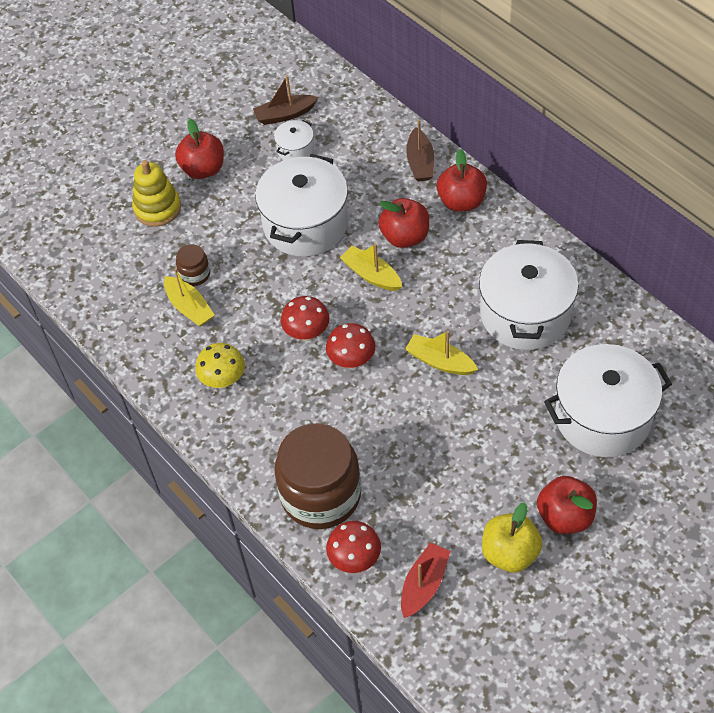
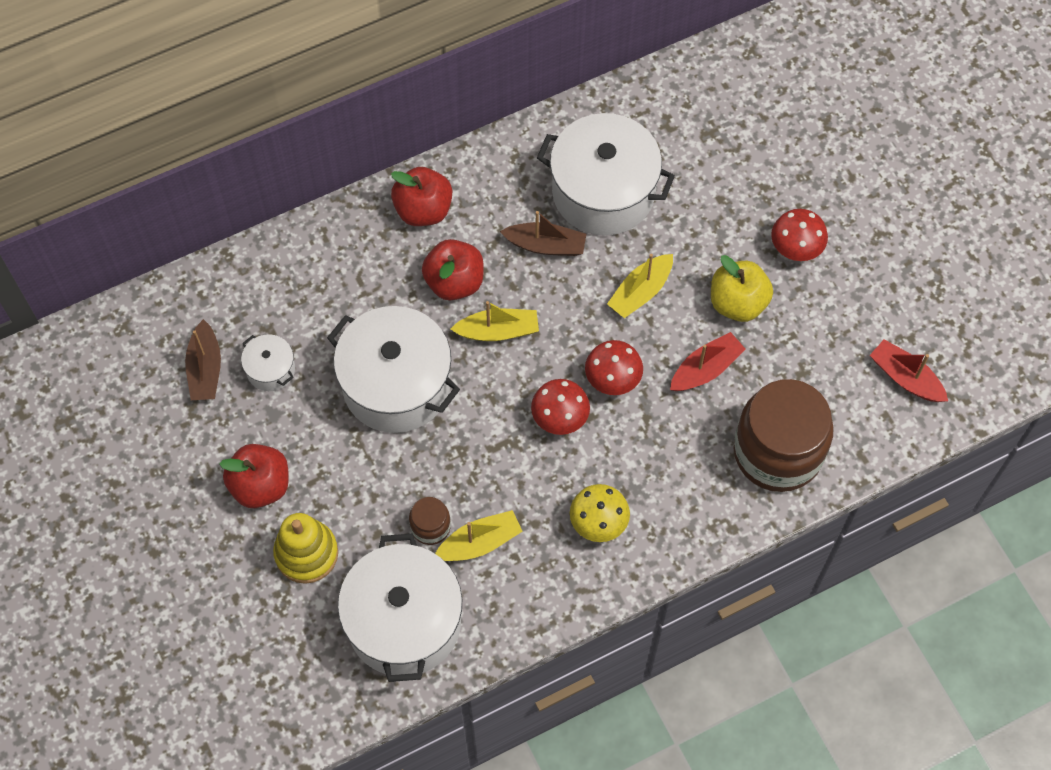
camera: 80 degrees left, 10 degrees up
red mushroom [326,521,381,573] -> red mushroom moved to [771,209,828,261]
yellow boat [340,243,402,291] -> yellow boat turned 150 degrees counterclockwise [451,301,539,341]
brown boat [406,120,434,181] -> brown boat moved to [500,211,586,256]
yellow apple [482,502,543,572] -> yellow apple moved to [711,255,773,322]
red apple [537,476,597,534] -> none
white pot [544,344,672,457] -> white pot moved to [338,534,462,682]
none -> red boat [670,332,746,391]

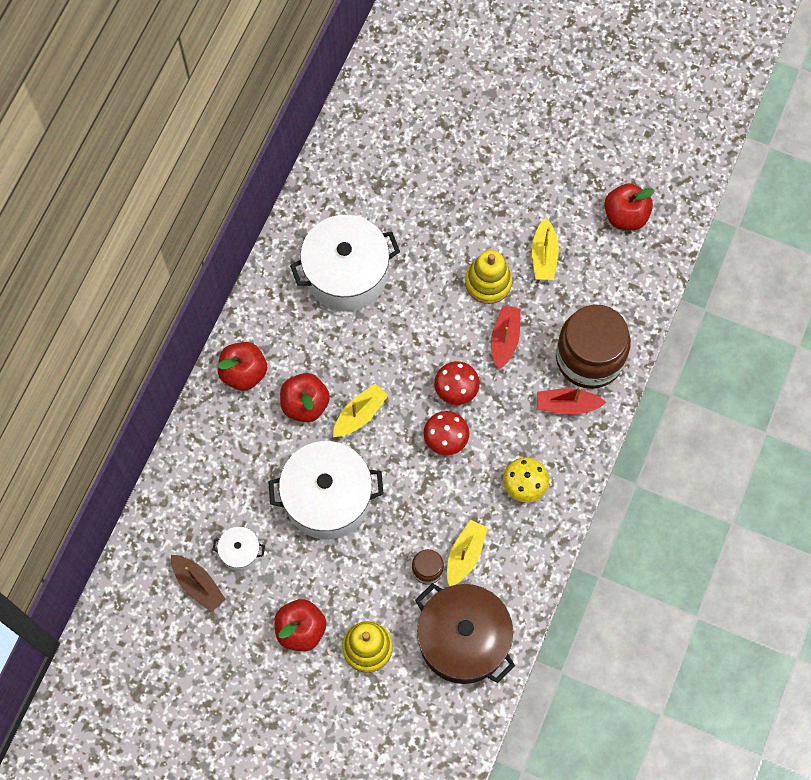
camera: 40 degrees left, 5 degrees up
white pot [338,534,462,682] -> brown pot [415,583,515,684]
brown boat [500,211,586,256] -> none
yellow boat [607,254,673,318] -> yellow boat moved to [532,218,559,280]
yellow apple [711,255,773,322] -> yellow stacking toy [465,250,512,304]
red mushroom [771,209,828,261] -> none
red boat [870,339,948,402] -> red boat moved to [537,387,606,415]
none -> red apple [604,183,655,230]

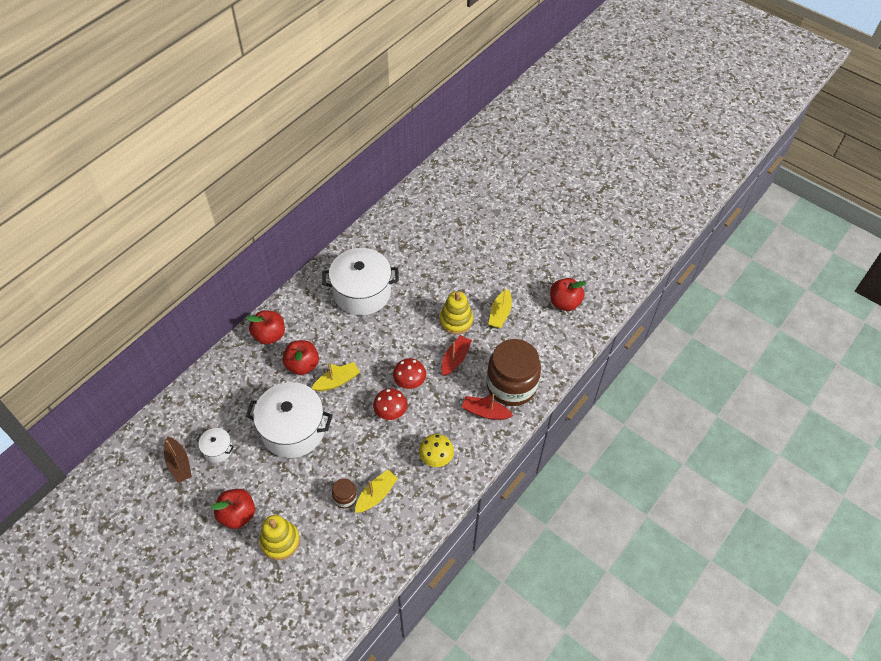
camera: 15 degrees right, 15 degrees down
brown pot [415,583,515,684] -> none

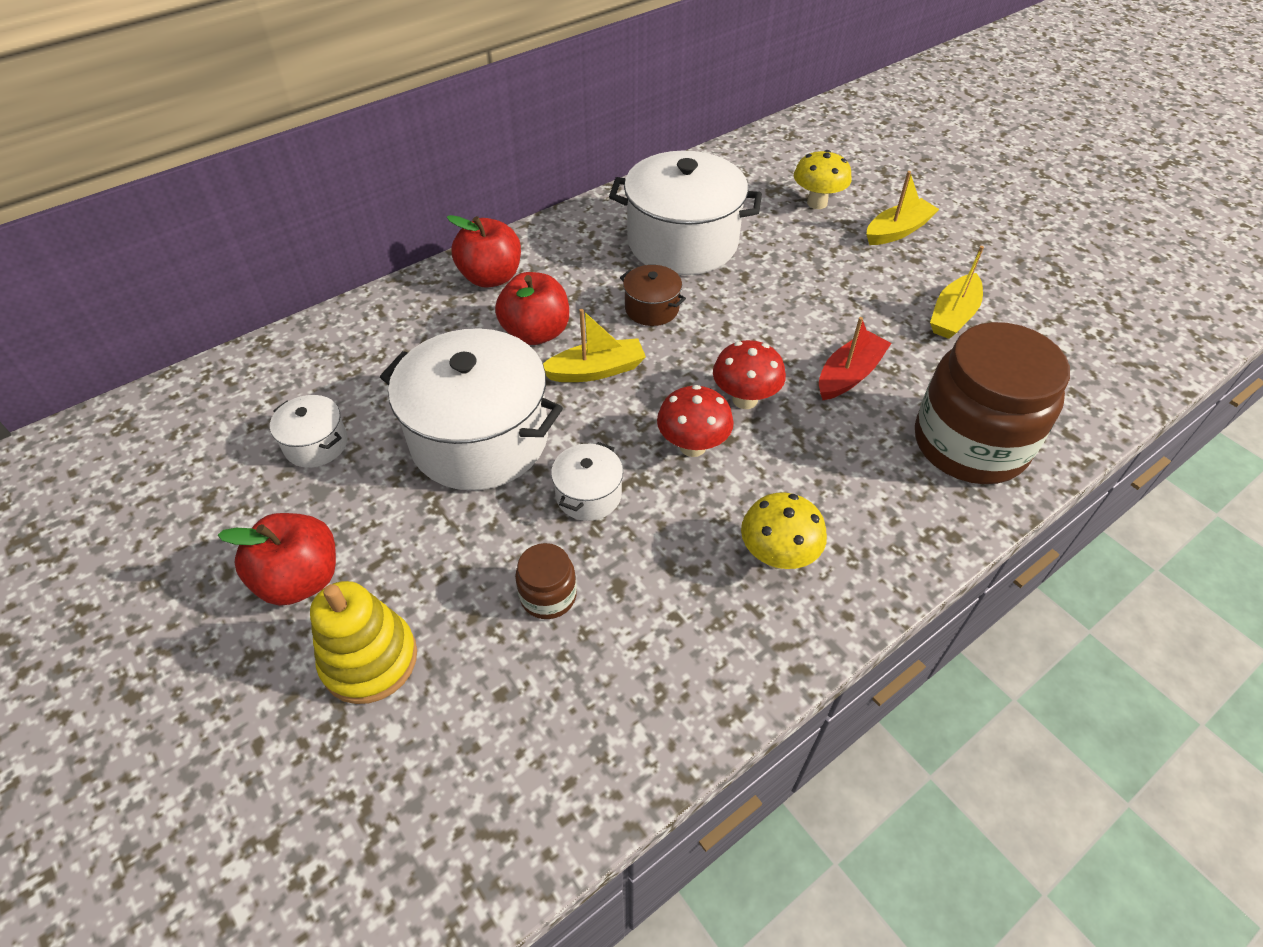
camera: 15 degrees right, 5 degrees down
brown boat [164,436,192,483] -> none
yellow boat [355,470,398,513] -> yellow boat moved to [867,171,939,245]
yellow stacking toy [440,291,473,335] -> none
red boat [462,394,513,420] -> none
red apple [550,278,586,311] -> none
none -> white pot [551,442,623,521]
none -> brown pot [620,265,686,326]
none -> yellow mushroom [794,150,852,209]

